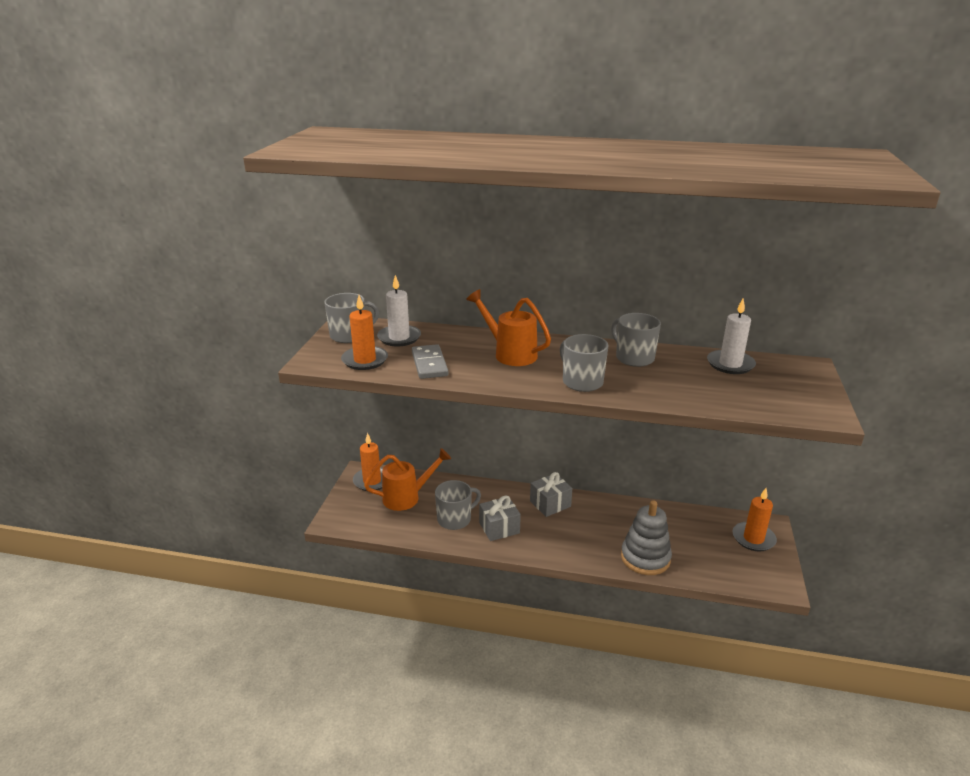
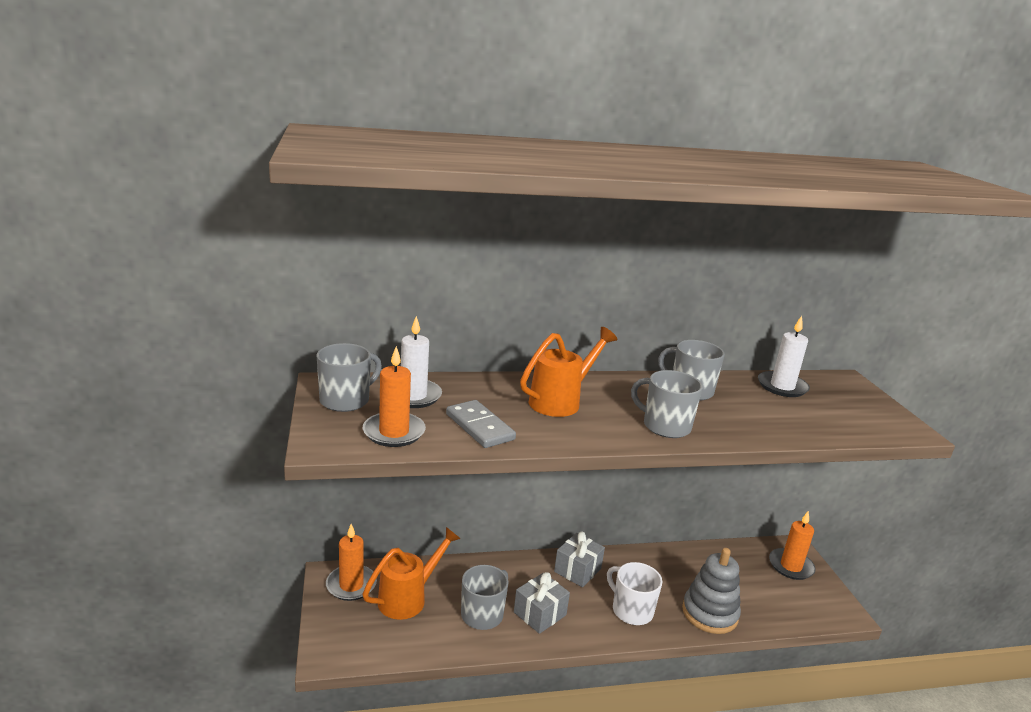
camera: 25 degrees left, 5 degrees down
orange watering can [466,289,551,366] -> orange watering can turned 120 degrees clockwise [520,327,617,417]
none -> white mug [607,562,662,625]

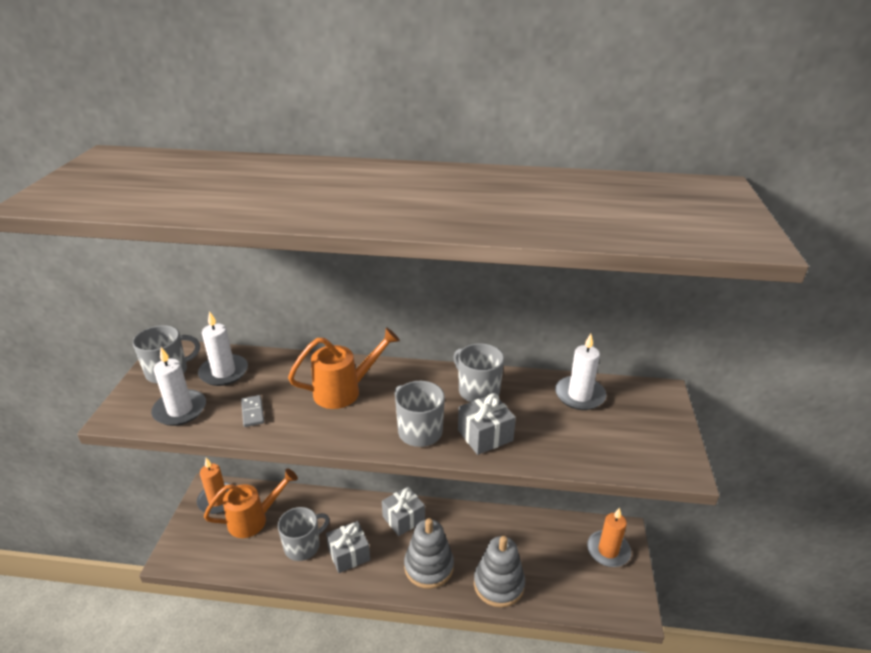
camera: 20 degrees right, 10 degrees up
orange candle [363,346,426,447] -> white candle [151,347,206,426]
grey domino [446,400,516,448] -> grey domino [241,395,264,427], size x0.62
white mug [607,562,662,625] -> grey stacking toy [404,518,454,589]
none -> grey gift [458,393,516,455]

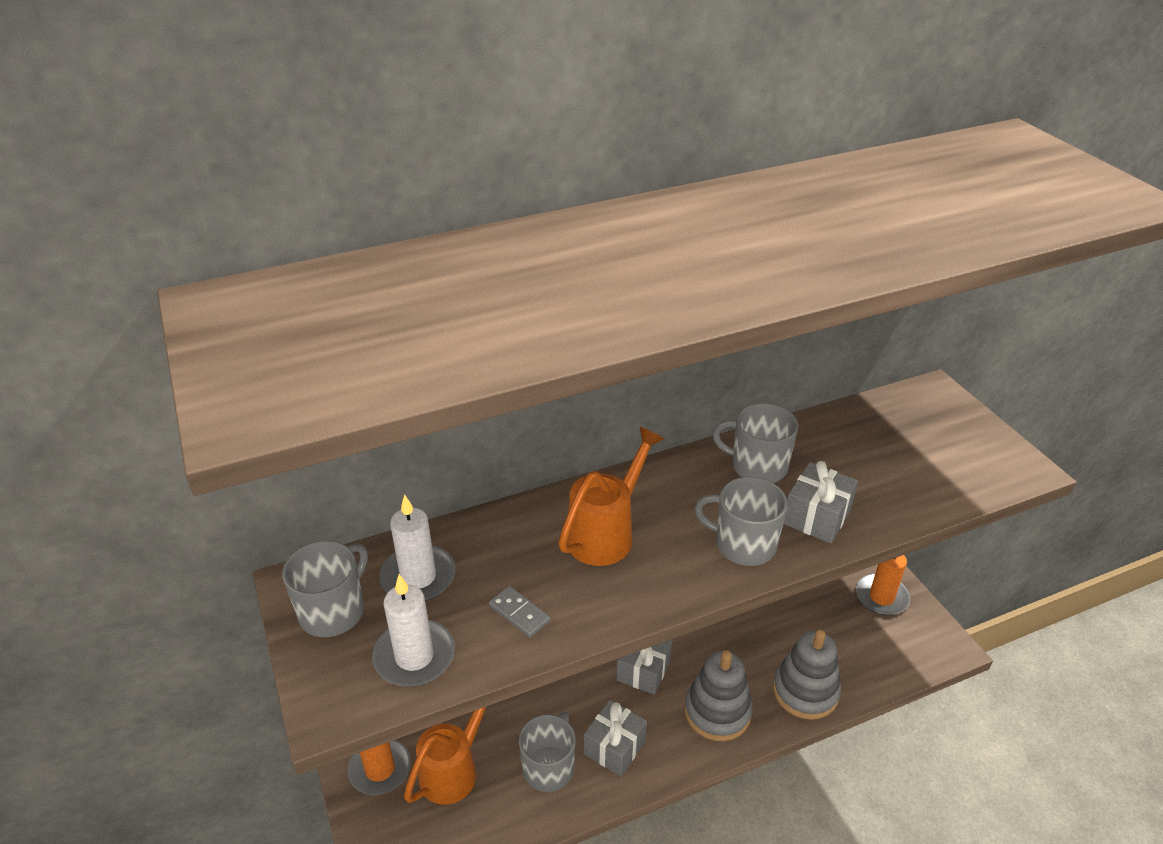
camera: 30 degrees left, 5 degrees up
white candle [555,334,606,410] -> none

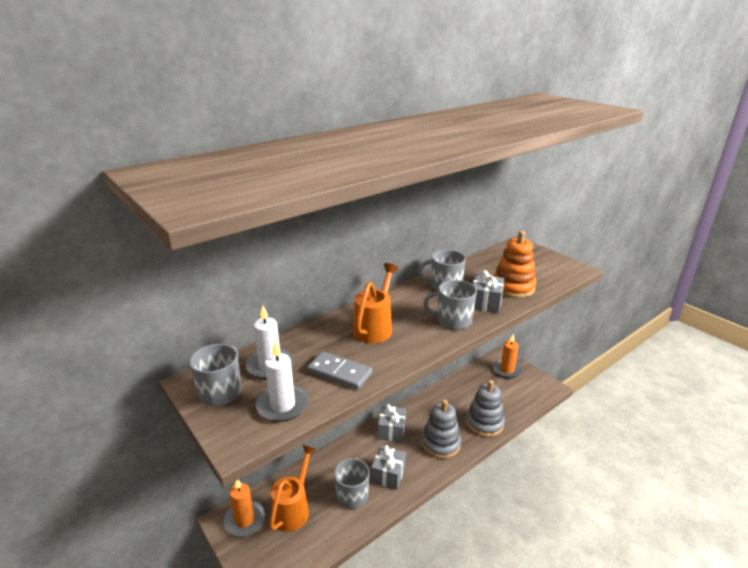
camera: 15 degrees left, 10 degrees down
grey domino [489,586,551,637] -> grey domino [307,351,372,390], size x1.62
none -> orange stacking toy [494,231,536,298]

